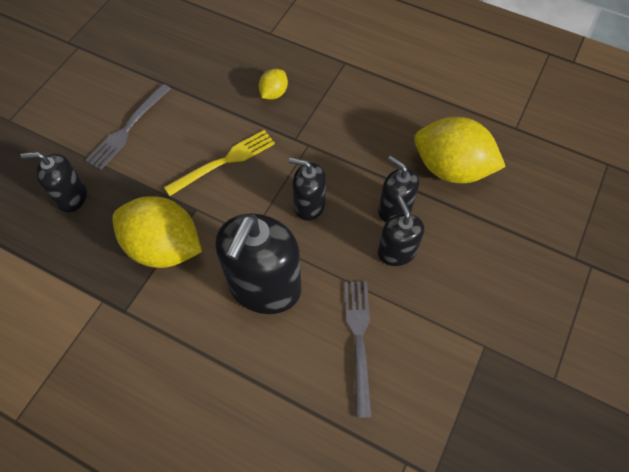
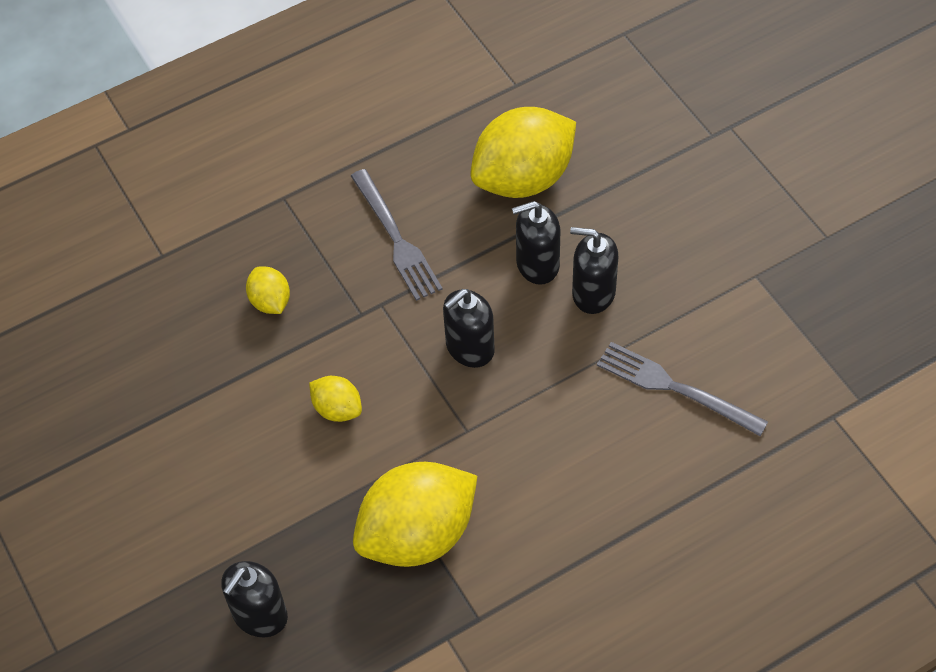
camera: 55 degrees left, 5 degrees down
grey fork [85,84,171,170] -> grey fork moved to [351,169,443,301]
yellow fork [164,130,275,196] -> yellow lemon [309,376,362,422]
black soap dispenser [215,213,301,314] -> none

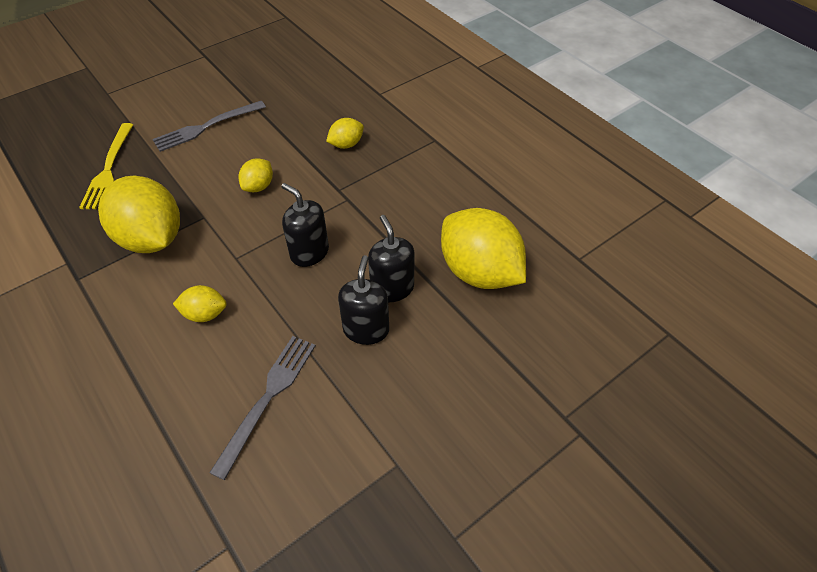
camera: 80 degrees right, 5 degrees down
black soap dispenser [221,561,288,638] -> yellow fork [79,123,133,209]
grey fork [351,169,443,301] -> grey fork moved to [152,101,266,152]
none -> yellow lemon [173,285,227,322]

